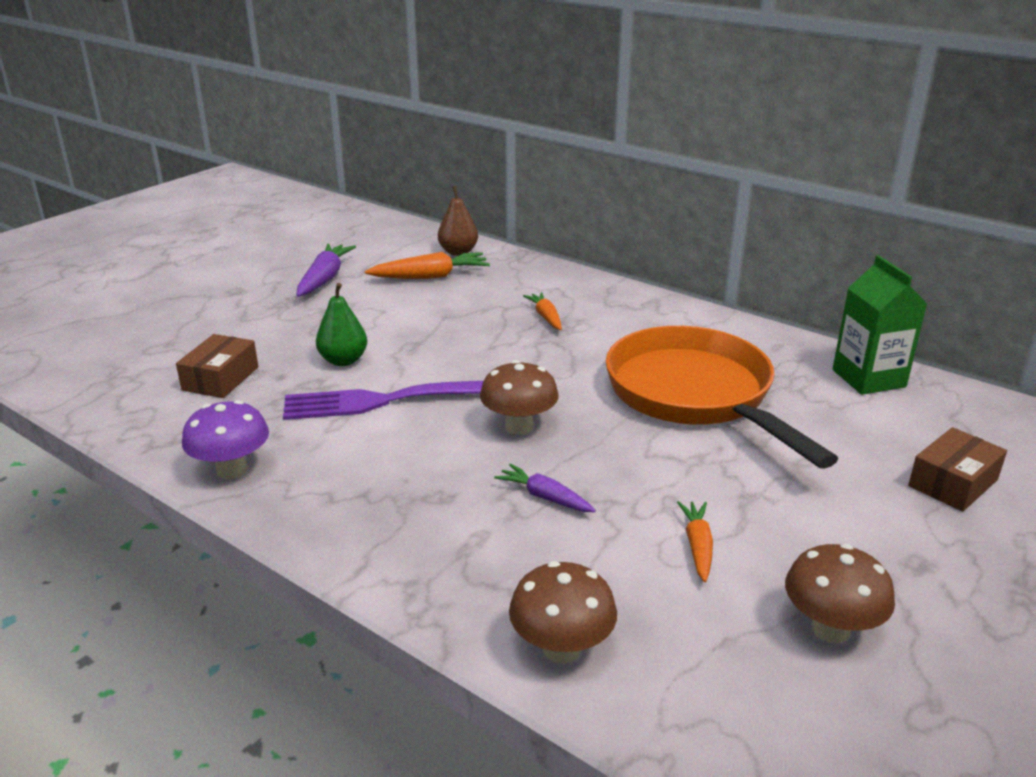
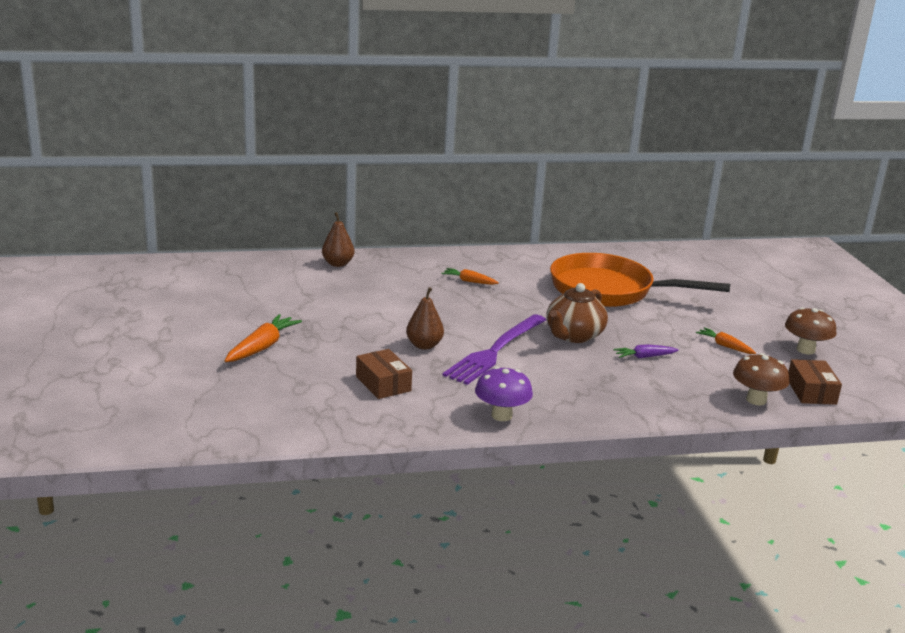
camera: 50 degrees left, 5 degrees down
purple carrot [297,244,356,297] -> none
green pear [316,283,367,366] -> brown pear [406,287,444,350]
orange carrot [365,252,490,279] -> orange carrot moved to [225,314,302,362]
brown mushroom [480,360,559,435] -> brown teapot [546,283,608,343]
green carton [833,255,927,395] -> none
brown box [908,427,1007,512] -> brown box moved to [788,359,842,405]

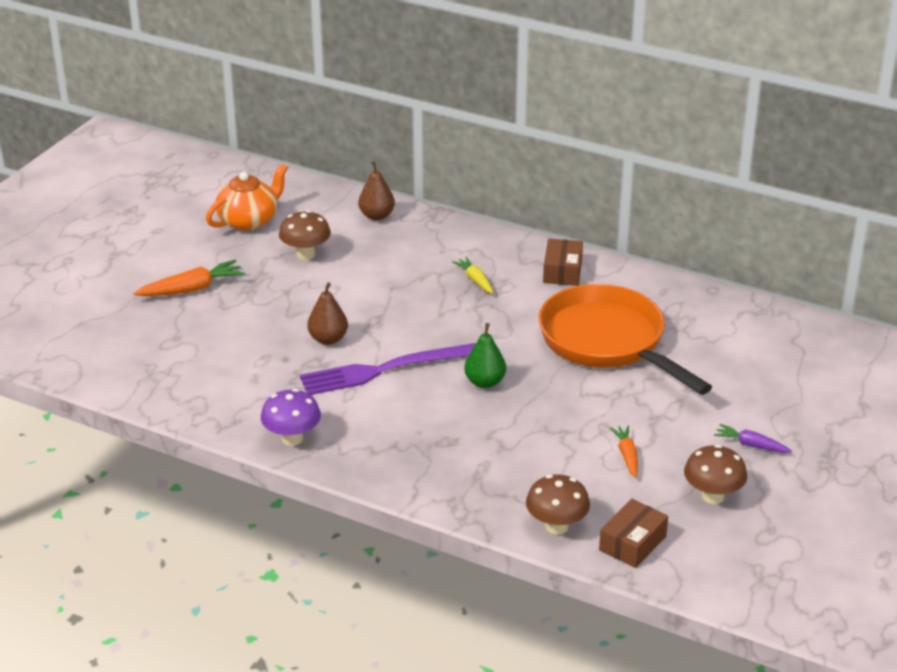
camera: 40 degrees right, 10 degrees up
brown box [356,349,412,399] -> brown box moved to [543,239,583,286]
orange carrot [442,268,499,285] -> yellow carrot [452,257,493,294]
brown teapot [546,283,608,343] -> green pear [464,323,506,388]
purple carrot [613,344,679,359] -> purple carrot moved to [714,424,792,453]
none -> orange teapot [206,163,288,231]
none -> brown mushroom [279,210,331,260]

